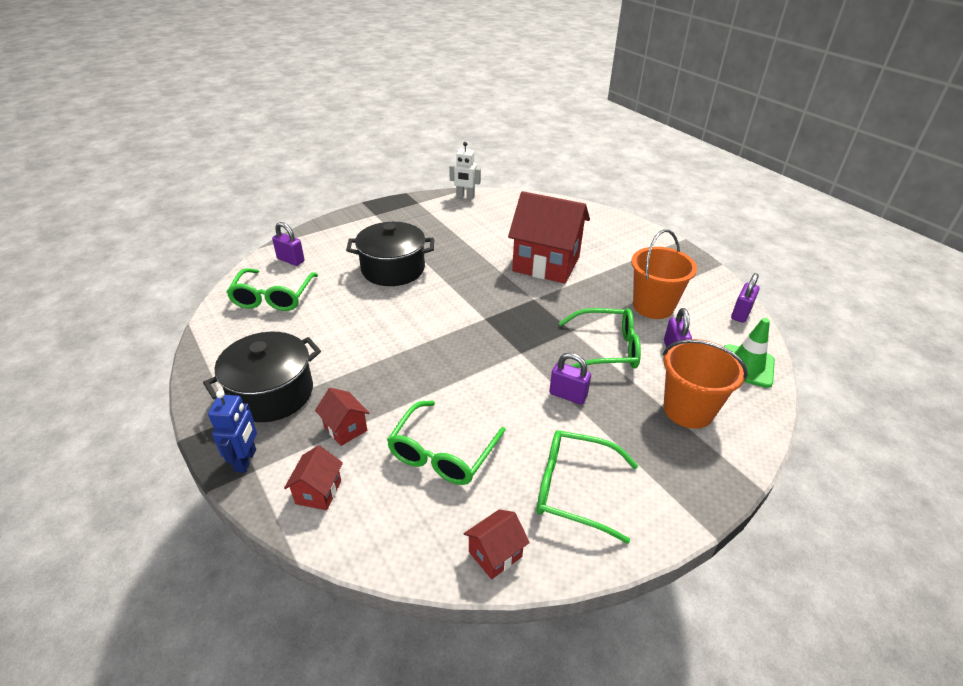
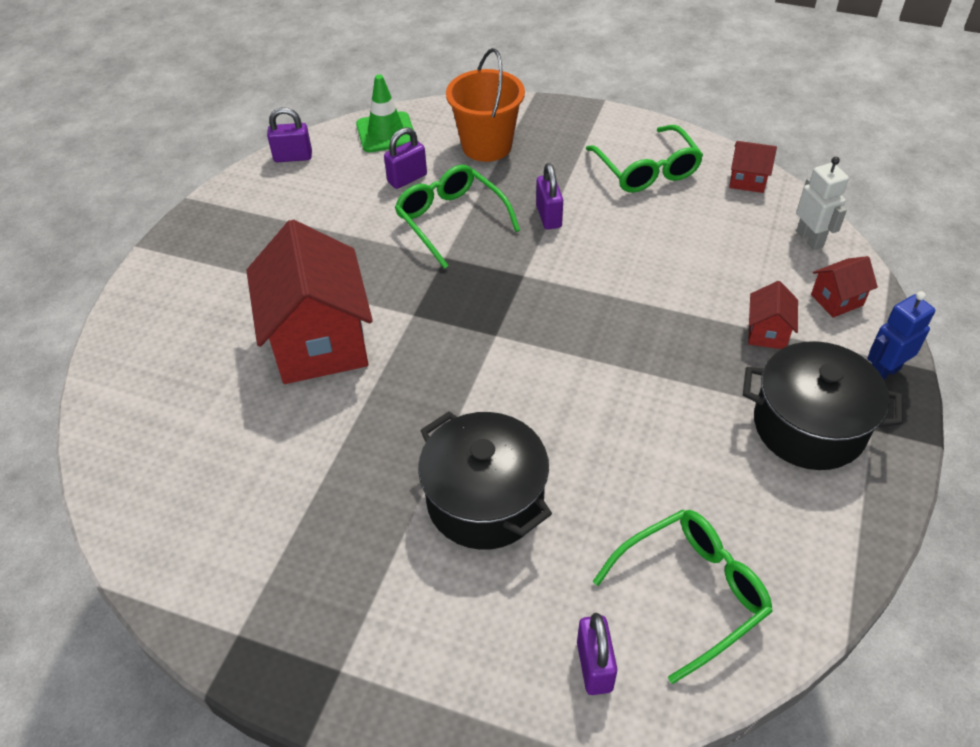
camera: 125 degrees left, 10 degrees up
green glasses [387,401,505,485] -> none
white robot [449,142,481,200] -> white robot moved to [796,157,849,250]
orange bucket [631,229,697,319] -> none

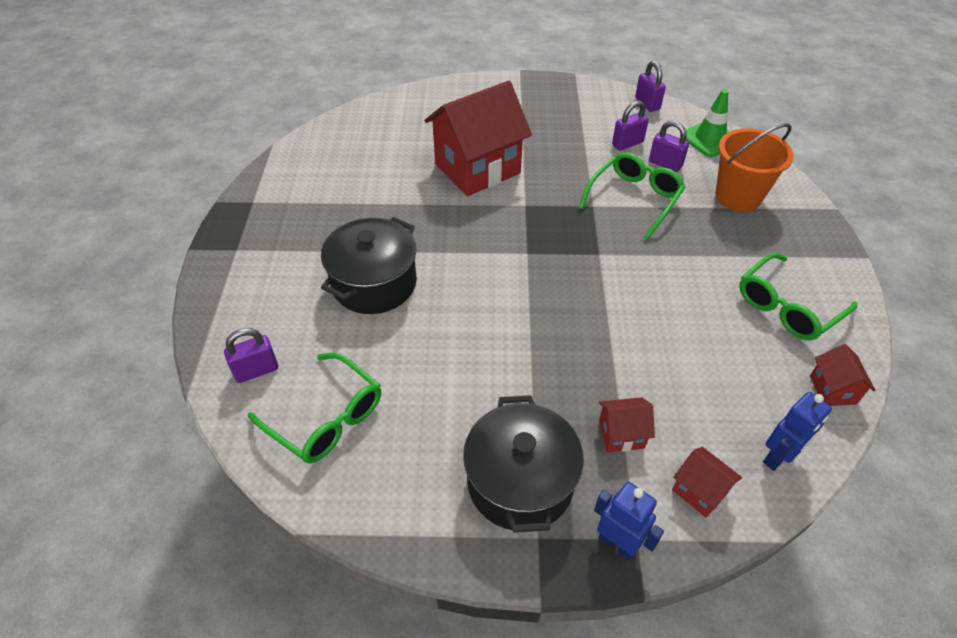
camera: 70 degrees right, 0 degrees up
purple padlock [536,163,563,229] -> purple padlock moved to [612,101,649,150]
white robot [796,157,849,250] -> blue robot [763,392,832,471]

